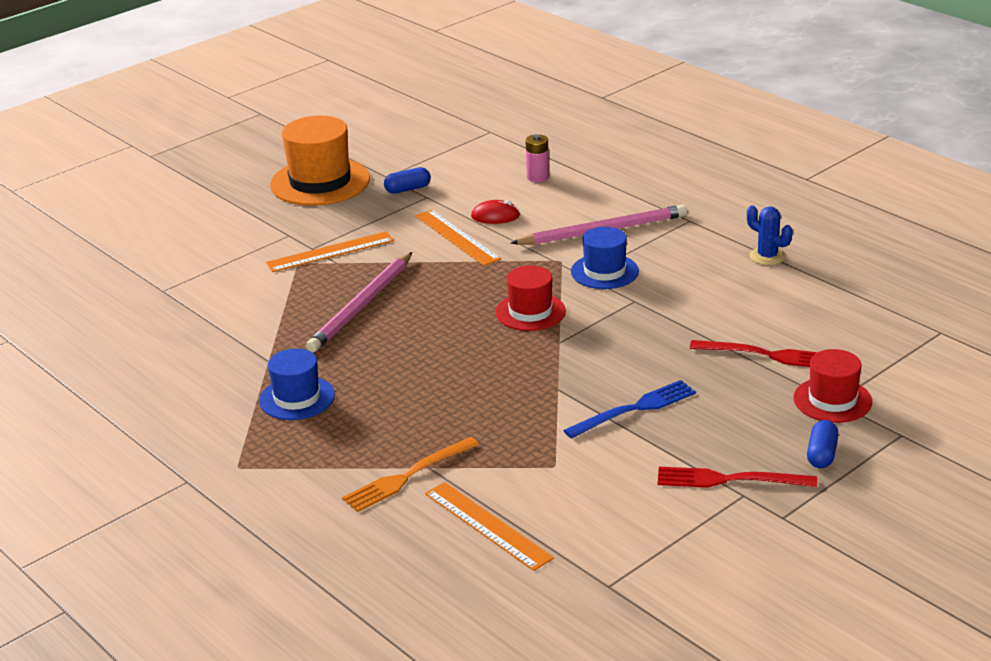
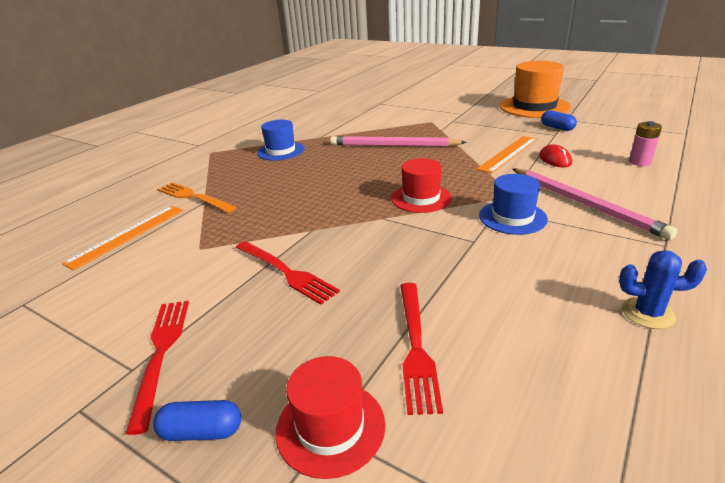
camera: 75 degrees right, 0 degrees up
orange ruler [266,231,394,272] -> none
blue fork [563,380,696,439] -> red fork [236,241,340,305]
blue cactus [747,205,793,265] -> blue cactus turned 75 degrees clockwise [619,250,707,329]

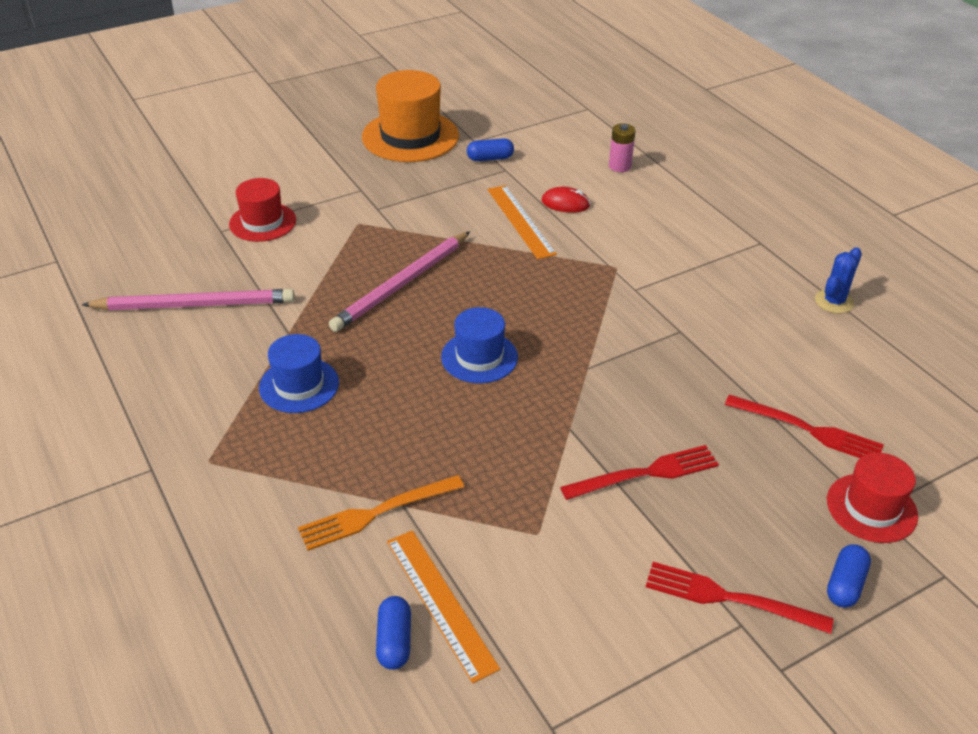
camera: 65 degrees left, 10 degrees up
red hat [391,158,452,213] -> red hat moved to [229,178,296,242]
blue hat [479,174,548,235] -> blue hat moved to [441,307,518,383]
pink pencil [513,169,678,240] -> pink pencil moved to [82,289,295,310]
none -> blue capsule [376,596,411,670]

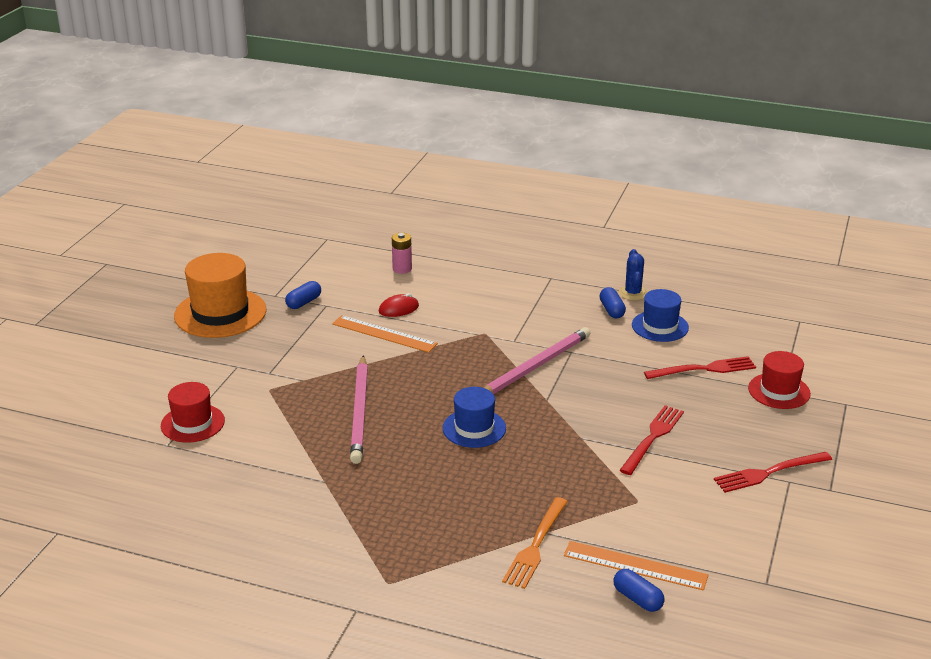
camera: 40 degrees left, 10 degrees down
pink pencil [82,289,295,310] -> pink pencil moved to [484,327,590,394]
blue hat [259,334,339,413] -> blue hat moved to [632,289,689,342]
blue capsule [827,544,871,608] -> blue capsule moved to [599,287,626,318]

